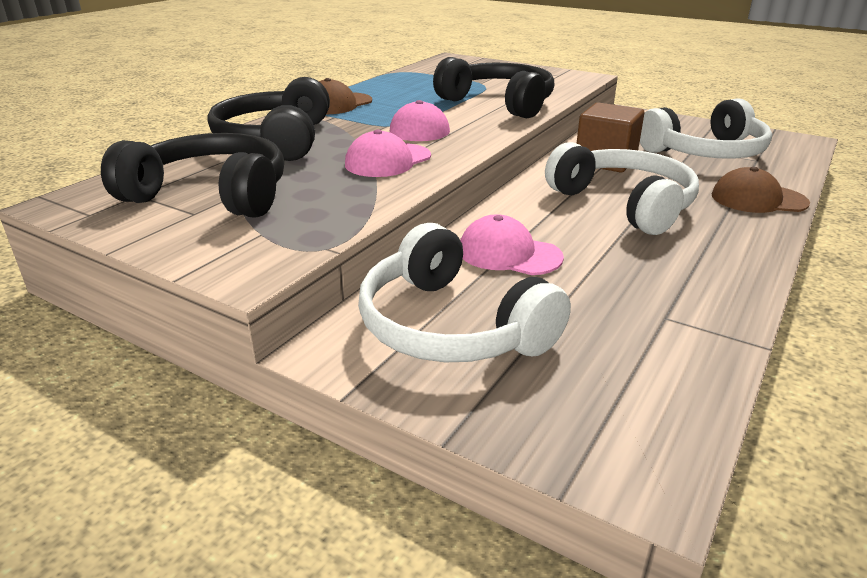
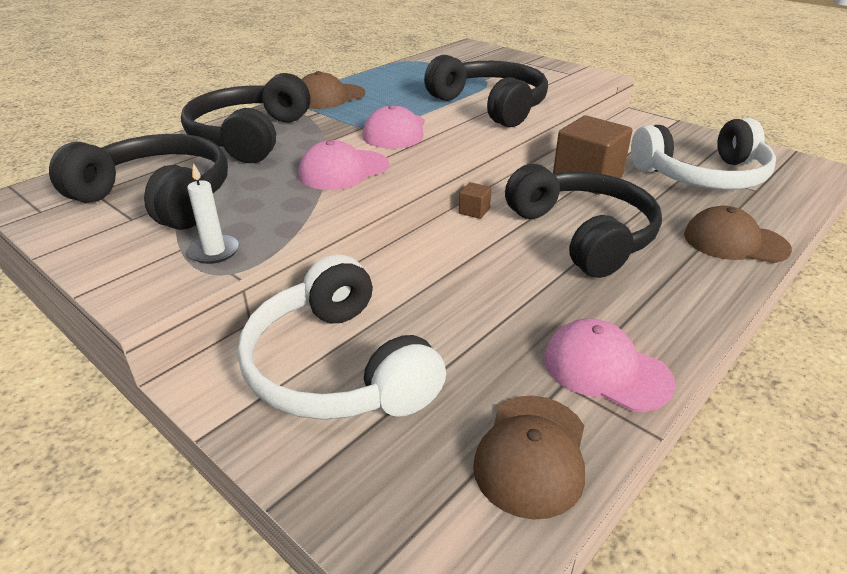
camera: 10 degrees right, 5 degrees up
pink cap [460,214,564,275] -> pink cap moved to [544,318,675,412]
white headphones [545,142,699,235] -> black headphones [505,164,662,278]
none -> white candle [187,163,239,264]
none -> brown cube [459,182,492,219]
none -> brown cap [473,396,585,520]

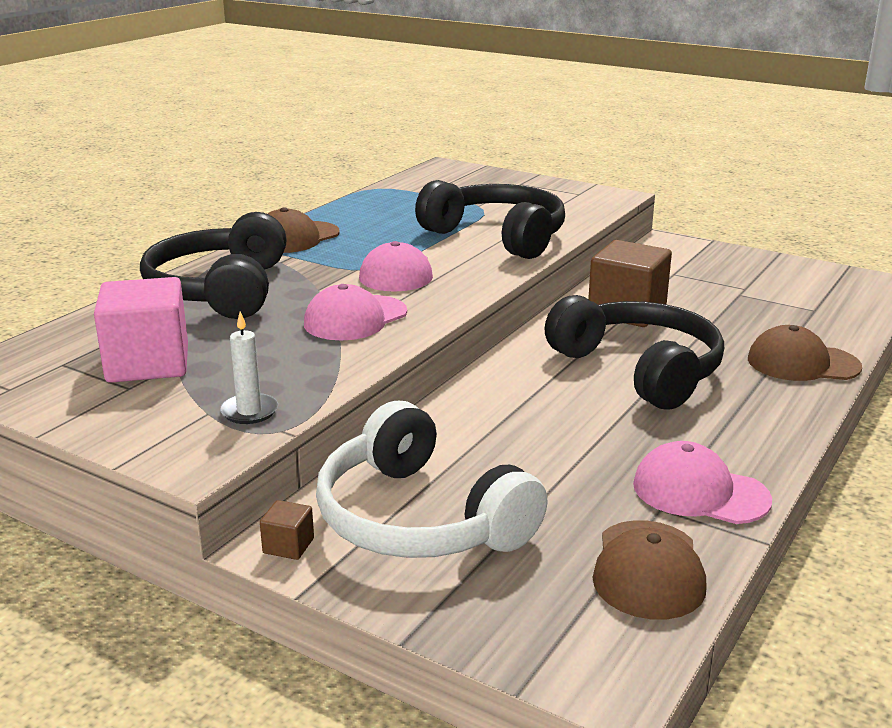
camera: 10 degrees left, 10 degrees down
black headphones [49,134,228,230] -> pink cube [94,277,188,383]
brown cube [459,182,492,219] -> brown cube moved to [260,500,314,560]
white headphones [631,118,776,190] -> none

